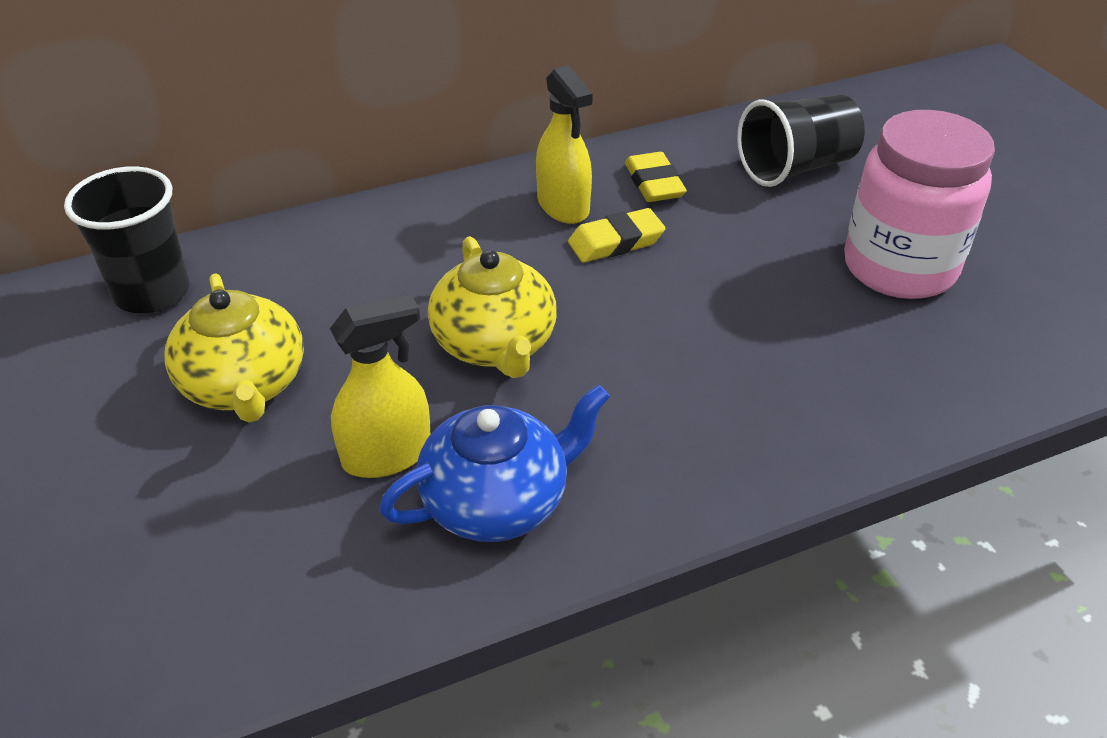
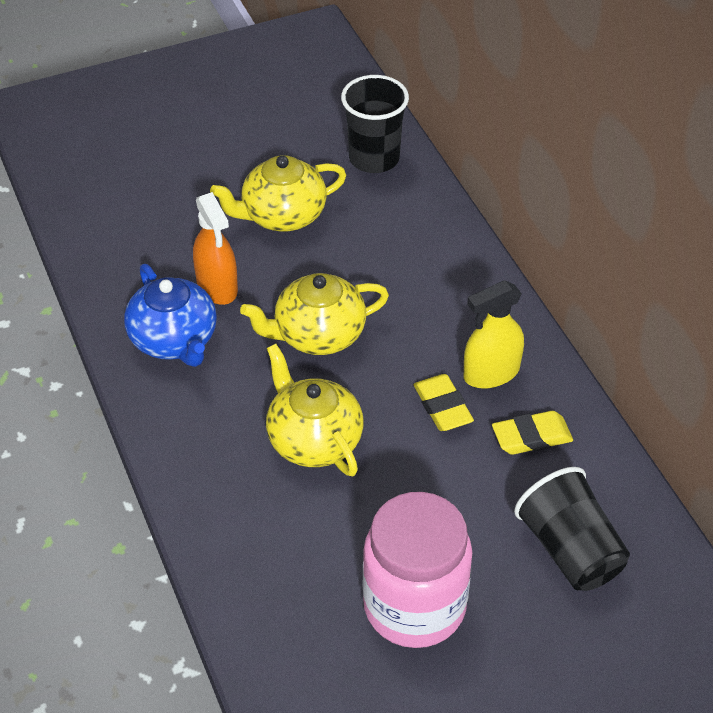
camera: 90 degrees right, 5 degrees up
yellow spray bottle [330,295,431,478] -> orange spray bottle [193,192,238,305]
none -> yellow teapot [266,344,364,476]

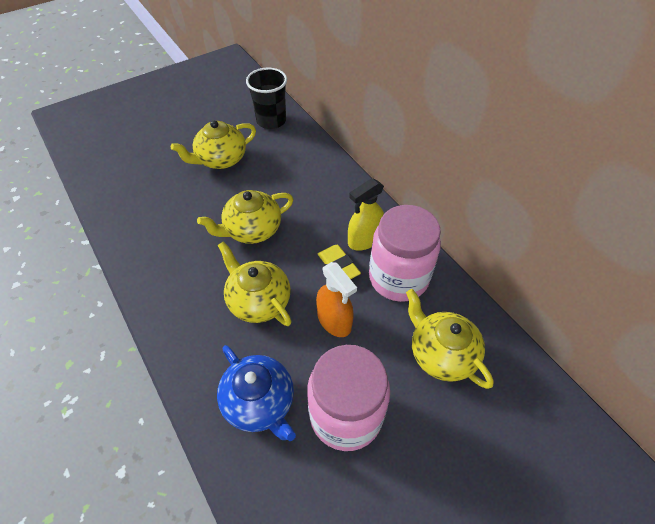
camera: 10 degrees left, 5 degrees up
blue teapot [124,264,217,367] -> blue teapot moved to [217,345,296,441]
orange spray bottle [193,192,238,305] -> orange spray bottle moved to [316,262,357,337]
yellow eraser [492,411,573,455] -> pink jar [369,205,441,302]
black cup [514,467,630,591] -> yellow teapot [406,289,494,389]

